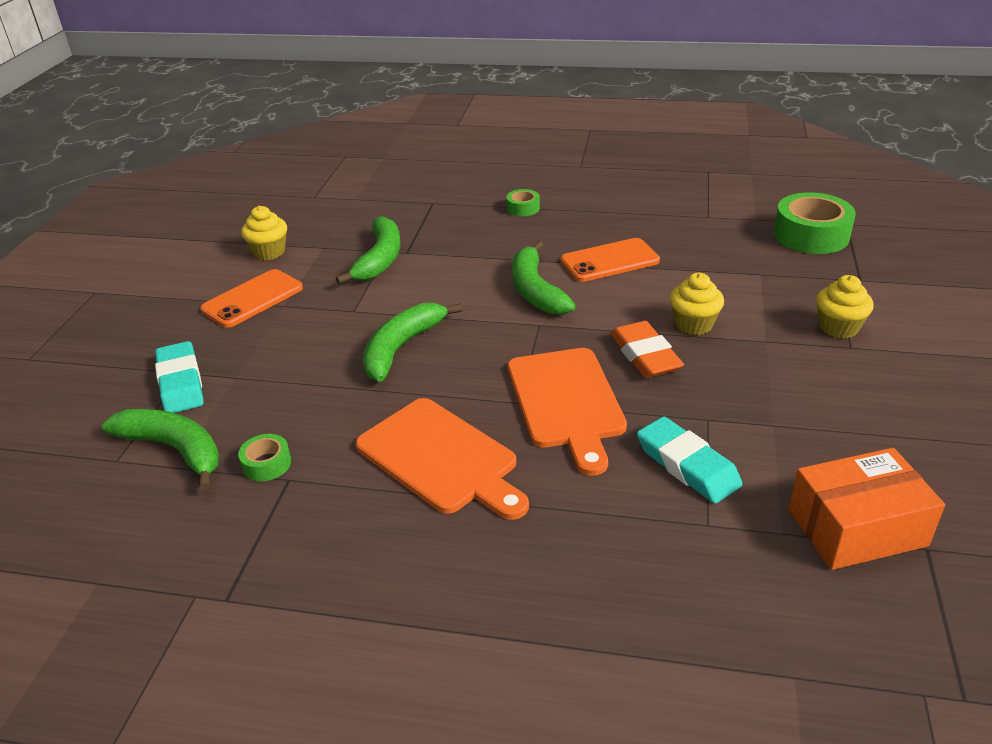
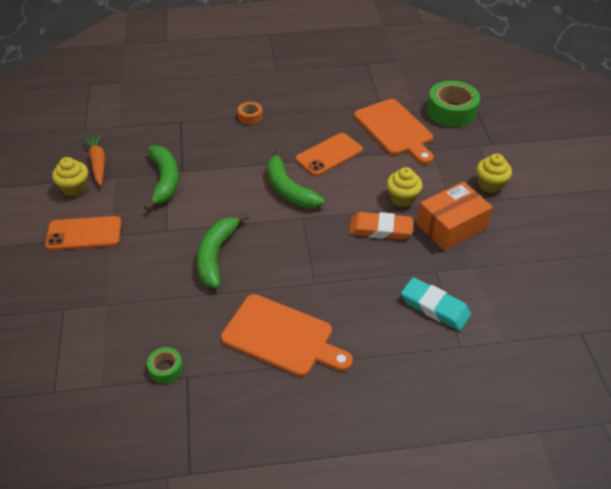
camera: 20 degrees left, 10 degrees up
green banana [102,409,219,491] -> none
turquoise eraser [155,341,204,413] -> none
orange phone [200,269,303,328] -> orange phone turned 60 degrees clockwise [45,216,121,250]
green tape [506,189,540,216] -> orange tape [238,102,263,125]
orange cutting board [508,348,627,476] -> orange cutting board moved to [354,99,434,165]
orange eraser [610,321,684,378] -> orange eraser turned 45 degrees counterclockwise [349,212,413,240]
orange box [788,448,945,570] -> orange box moved to [417,182,493,251]
none -> orange carrot [83,133,105,186]

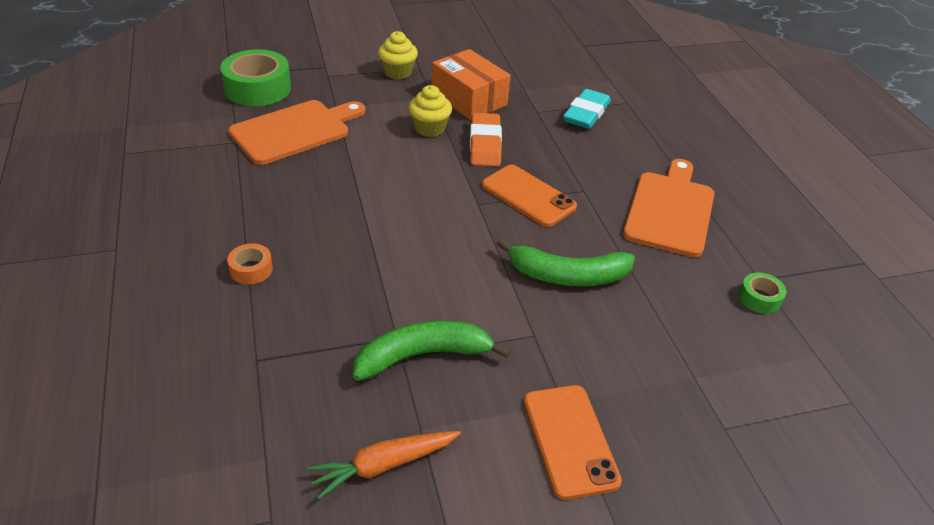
camera: 100 degrees left, 5 degrees down
yellow cupcake [52,157,88,197] -> none
green banana [267,149,325,208] -> none
orange phone [296,133,363,176] -> orange phone moved to [482,165,577,227]

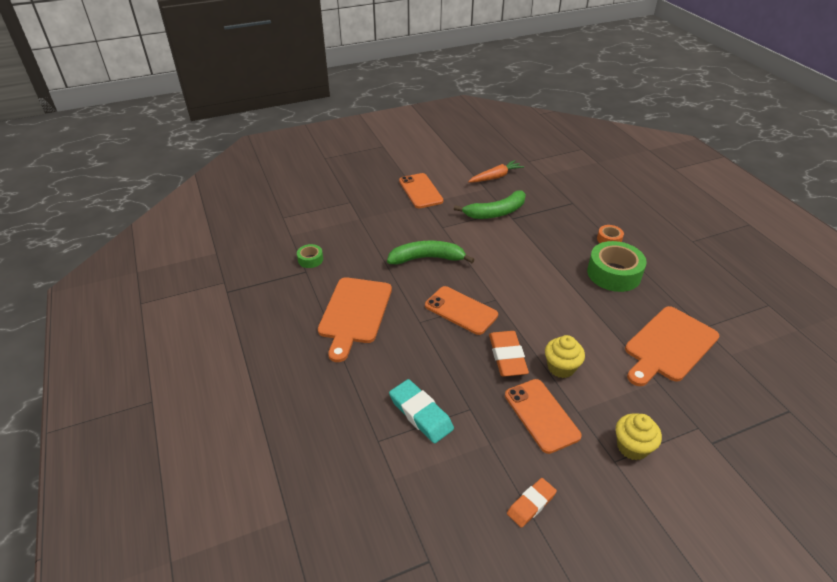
camera: 175 degrees right, 0 degrees up
green tape [220,49,291,106] -> green tape moved to [587,241,647,292]
orange box [432,49,511,120] -> orange phone [505,379,582,454]
turquoise eraser [563,89,611,129] -> turquoise eraser turned 60 degrees counterclockwise [389,379,454,444]
none -> orange eraser [507,478,557,528]

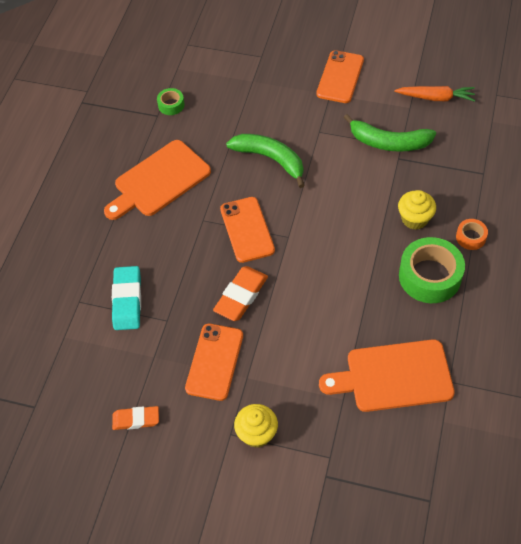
camera: 40 degrees right, 15 degrees up
yellow cupcake [545,335,585,378] -> yellow cupcake moved to [398,190,436,230]

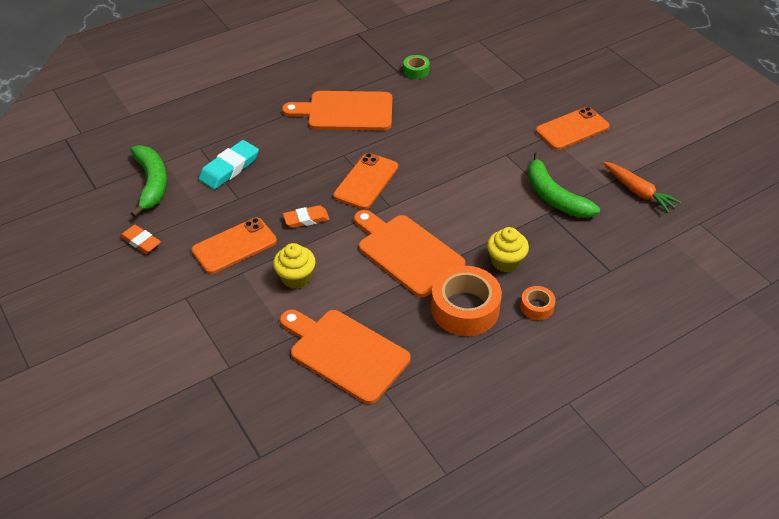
camera: 40 degrees right, 10 degrees down
orange eraser [213,266,268,321] -> orange eraser [283,205,330,228], size x0.66
green banana [226,134,305,188] -> green banana moved to [130,145,167,217]
yellow cupcake [234,404,278,448] -> yellow cupcake moved to [273,243,316,289]
green tape [399,237,465,303] -> orange tape [431,266,502,336]
none -> orange cutting board [354,210,466,297]

